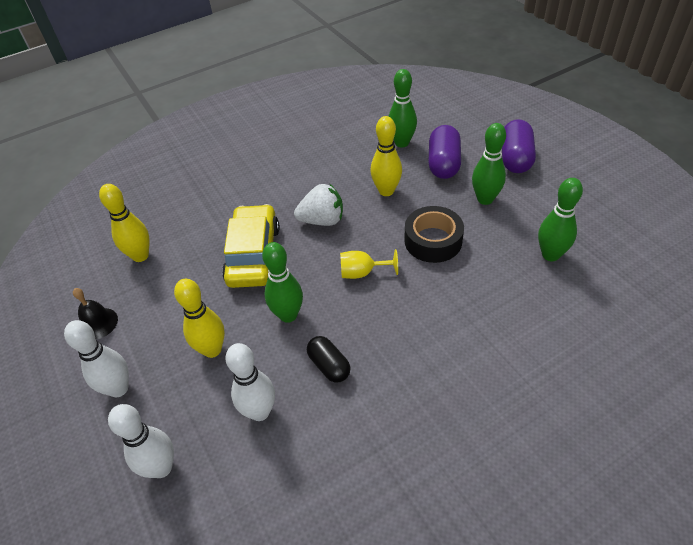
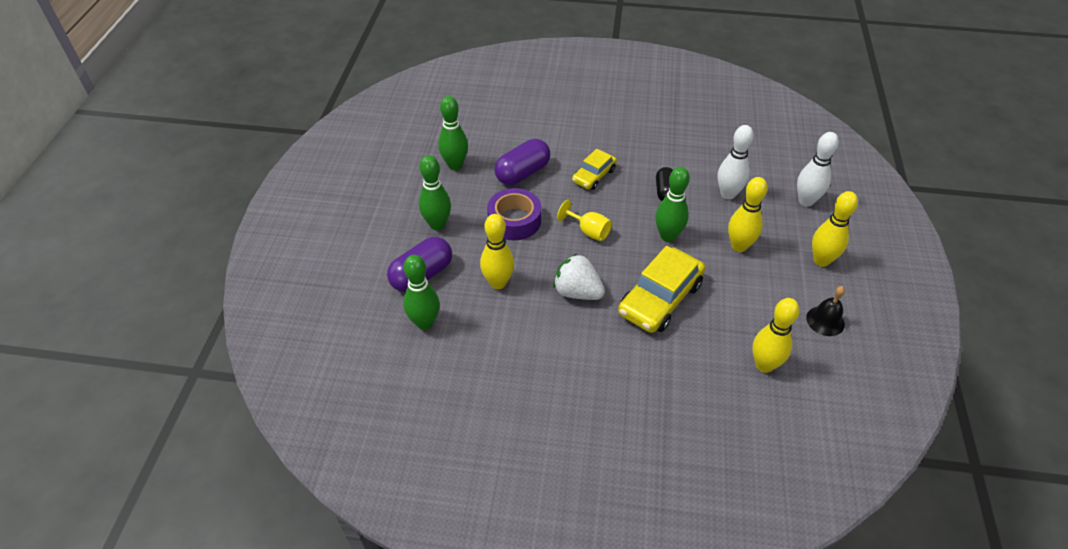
camera: 145 degrees left, 0 degrees up
white bowling pin [64,320,129,397] -> yellow bowling pin [812,191,858,267]
black tape [404,206,464,263] -> purple tape [487,188,541,240]
purple capsule [502,119,536,173] -> purple capsule moved to [494,139,550,185]
none -> yellow car [572,149,617,190]

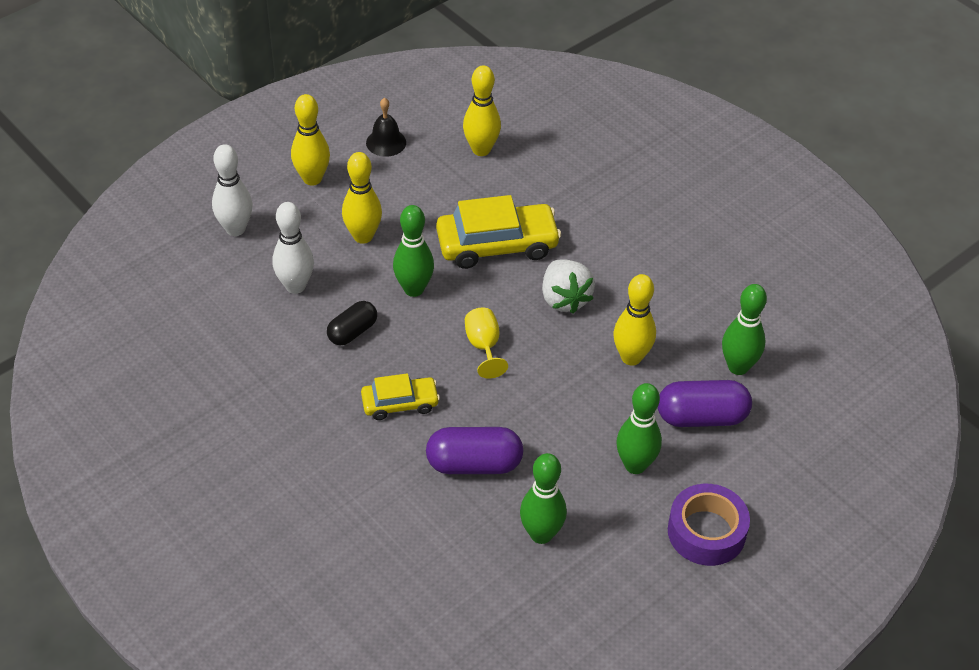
camera: 140 degrees left, 0 degrees up
purple tape [487,188,541,240] -> purple tape moved to [668,484,750,566]

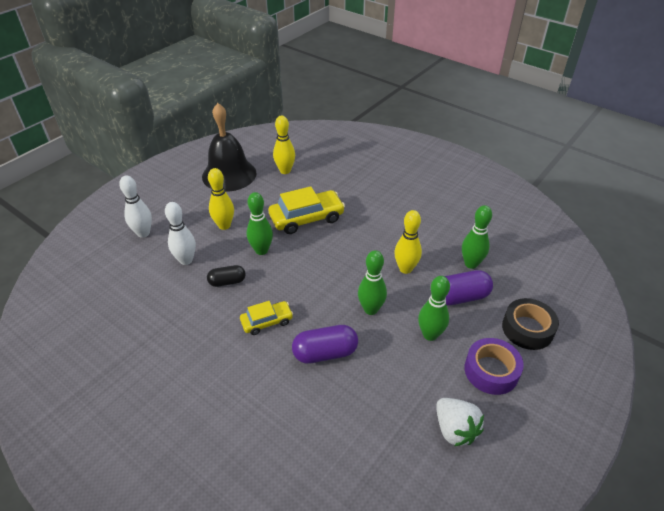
camera: 10 degrees left, 5 degrees down
yellow bowling pin [291,94,330,186] -> none
black capsule [327,301,377,345] -> black capsule turned 45 degrees clockwise [207,265,246,287]
black bell [366,98,406,157] -> black bell [202,103,257,192], size x2.29
yellow goblet [465,308,508,379] -> none
green bowling pin [520,453,567,544] -> green bowling pin moved to [358,250,387,315]
white strawberry [542,259,595,314] -> white strawberry moved to [436,398,484,446]
none -> black tape [502,298,559,350]

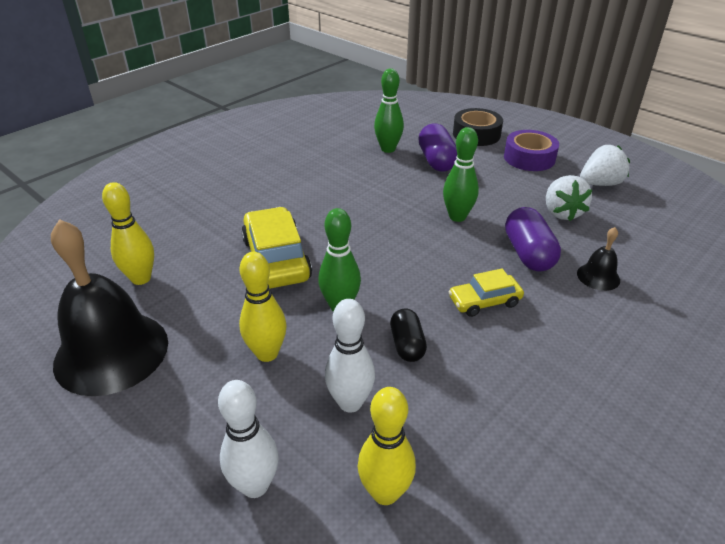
camera: 85 degrees left, 5 degrees down
yellow car [240,301,293,335] -> yellow car turned 90 degrees counterclockwise [448,269,524,317]
yellow bowling pin [394,210,422,274] -> yellow bowling pin moved to [358,387,416,505]
green bowling pin [418,276,450,341] -> none
none -> white strawberry [546,175,592,221]
none -> black bell [577,227,620,291]

